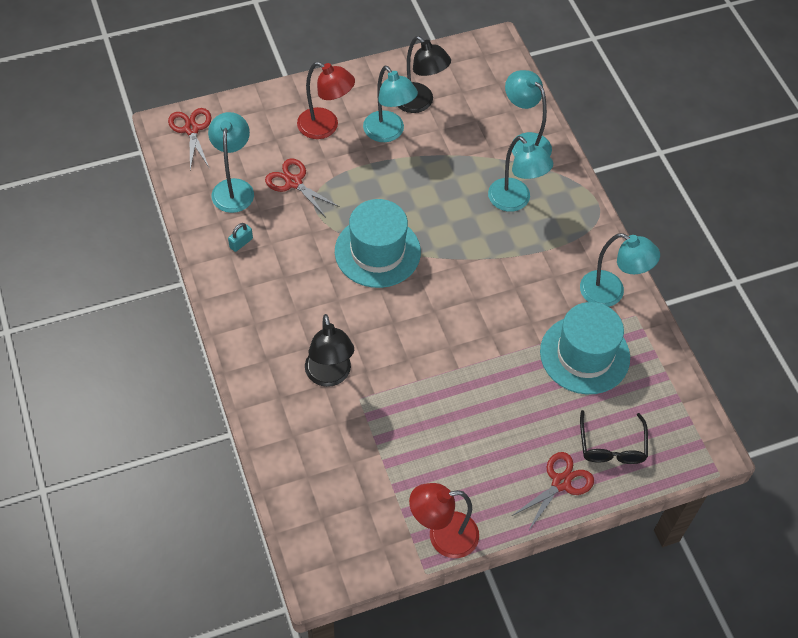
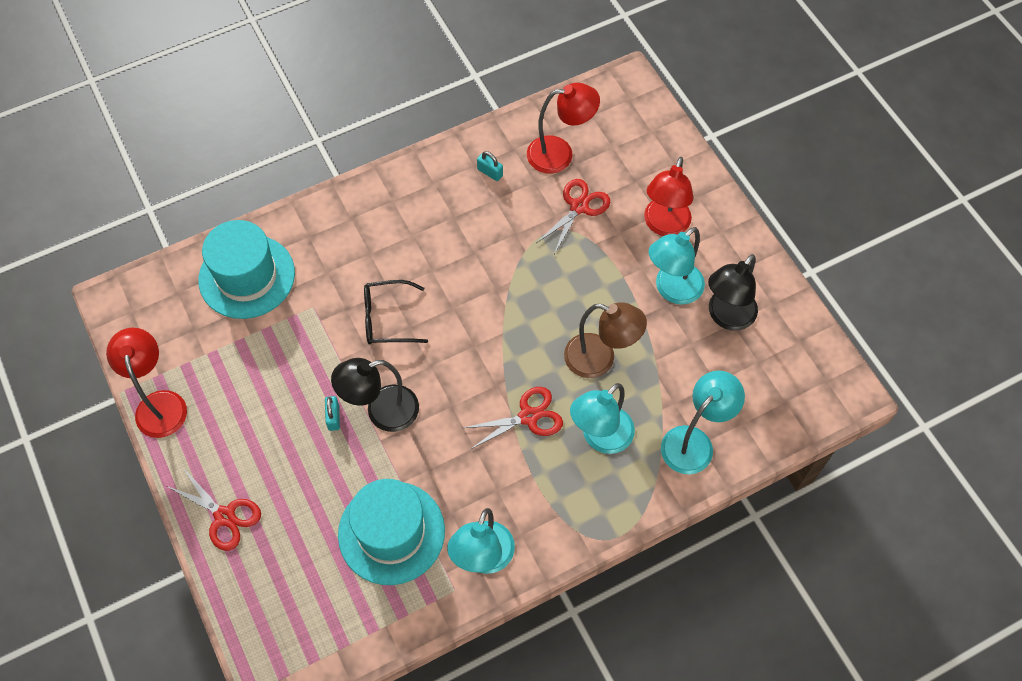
camera: 85 degrees right, 5 degrees up
red scissors [168,108,212,170] -> red scissors moved to [463,387,563,449]
turquoise lamp [208,112,254,213] -> red lamp [527,83,600,174]
black lamp [305,314,354,387] -> black lamp moved to [331,358,419,432]
turquoise hat [335,199,421,288] -> turquoise hat moved to [198,220,295,319]
black glasses [580,410,648,464] -> black glasses moved to [364,280,428,345]
none -> turquoise padlock [325,396,340,431]
none -> brown lamp [564,302,647,378]

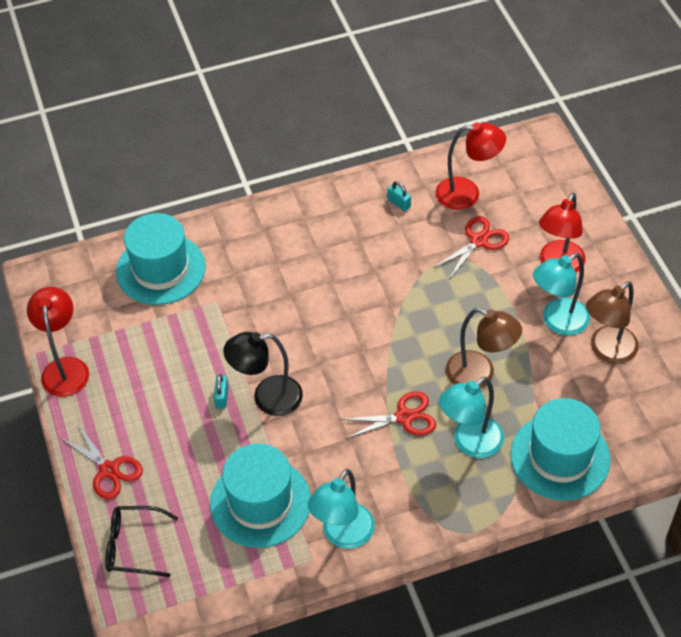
camera: 10 degrees right, 10 degrees down
black glasses [364,280,428,345] -> black glasses moved to [105,506,178,577]
turquoise lamp [661,371,745,474] -> turquoise hat [510,398,611,501]
black lamp [708,254,758,331] -> brown lamp [586,281,639,364]

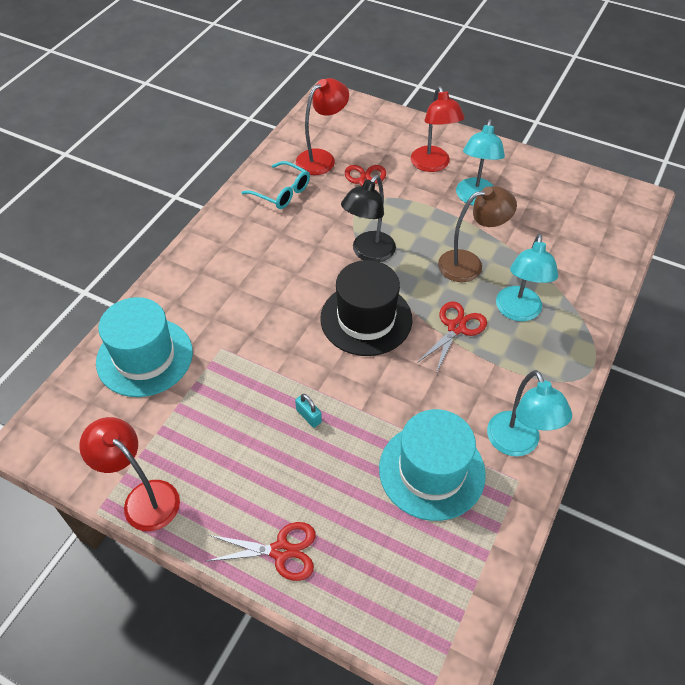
camera: 45 degrees left, 0 degrees up
black glasses [105,506,178,577] -> none
black lamp [223,332,303,416] -> black lamp moved to [341,175,396,262]
turquoise padlock [387,181,411,211] -> turquoise glasses [241,161,310,209]
turquoise hat [510,398,611,501] -> none
brown lamp [586,281,639,364] -> none
none -> black hat [320,260,412,356]

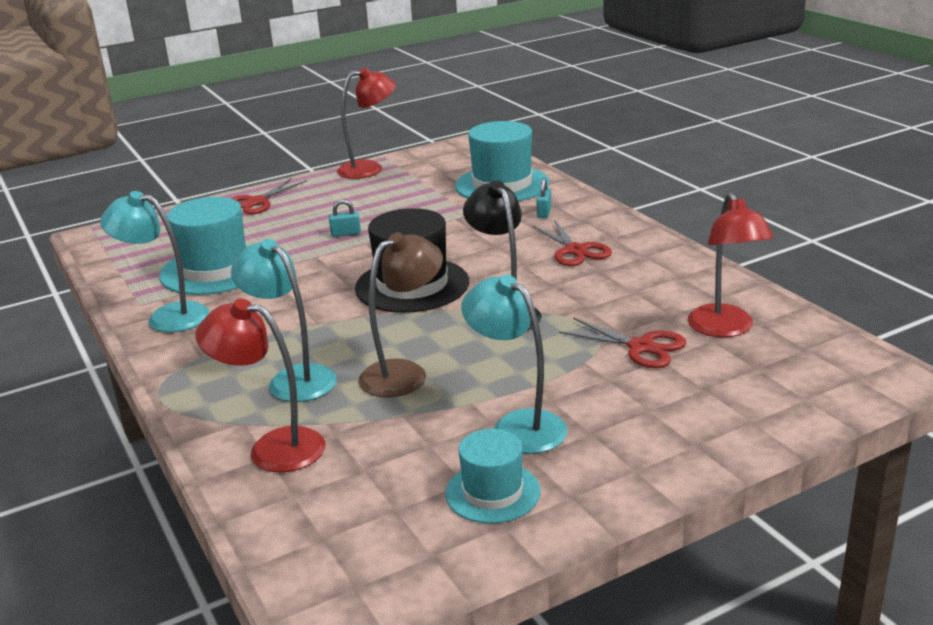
camera: 125 degrees right, 25 degrees down
turquoise glasses [241,161,310,209] -> none
red lamp [411,86,465,172] -> red lamp moved to [196,299,326,472]
red scissors [417,301,487,373] -> red scissors moved to [533,220,612,266]
brown lamp [438,186,517,282] -> brown lamp turned 150 degrees counterclockwise [359,232,443,398]
none -> turquoise hat [445,429,541,524]
none -> turquoise padlock [536,178,551,218]

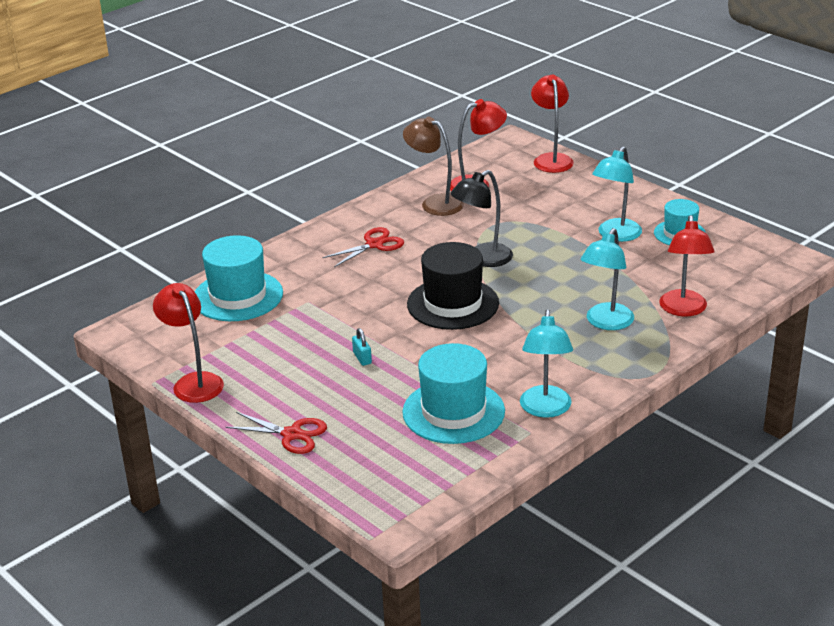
camera: 105 degrees left, 5 degrees up
brown lamp [359,232,443,398] -> brown lamp moved to [403,117,464,216]
turquoise padlock [536,178,551,218] -> none
red scissors [559,318,686,368] -> none
none -> red lamp [531,75,574,173]

